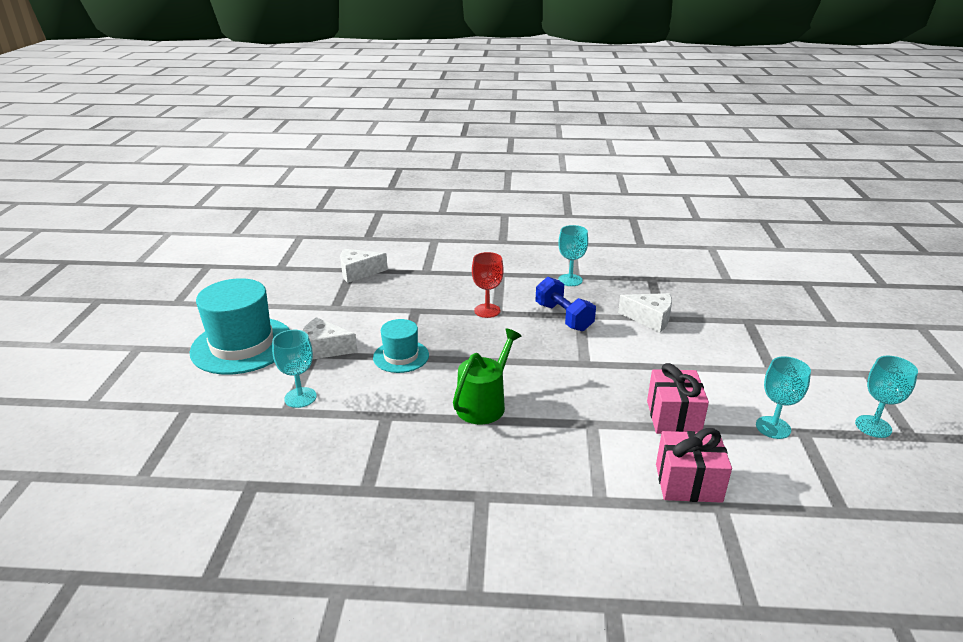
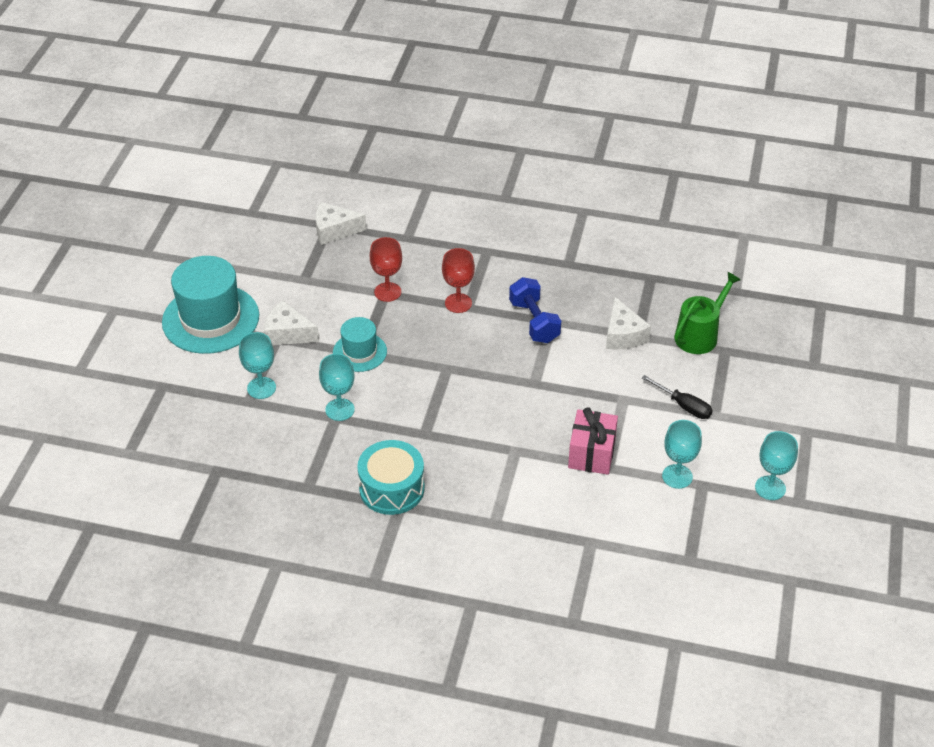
camera: 10 degrees right, 15 degrees up
green watering can [453,328,521,424] -> green watering can moved to [674,272,741,354]
turquoise goblet [558,225,588,286] -> turquoise goblet moved to [319,354,355,421]
white cheese [618,293,672,332] -> white cheese turned 45 degrees clockwise [606,297,651,350]
pink gift [656,428,732,503] -> none
none -> turquoise drum [357,440,425,515]
none -> red goblet [370,237,402,302]
none -> black screwdriver [642,375,713,419]

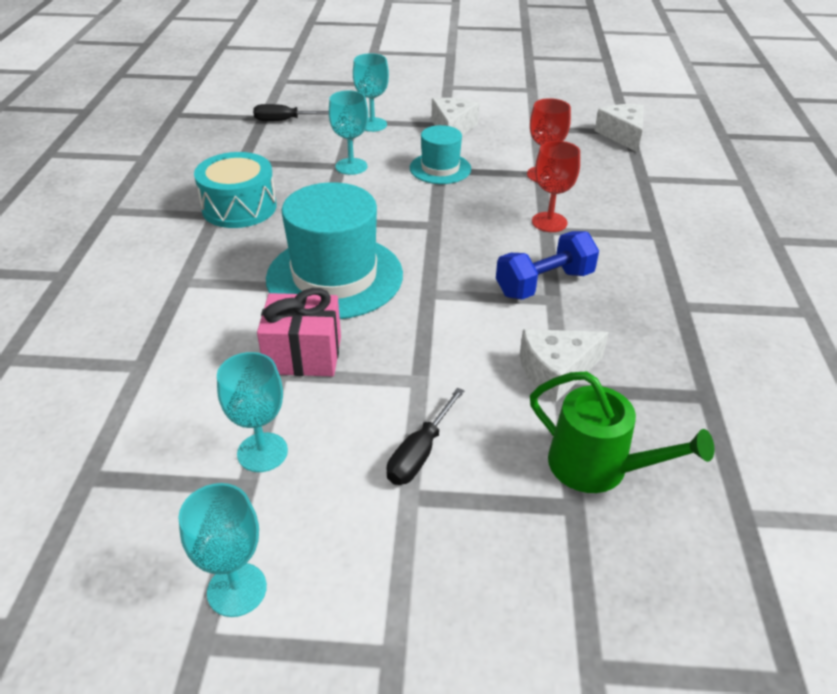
camera: 80 degrees right, 5 degrees down
turquoise hat [162,256,259,354] -> turquoise hat moved to [266,182,403,319]
none -> black screwdriver [253,104,329,121]

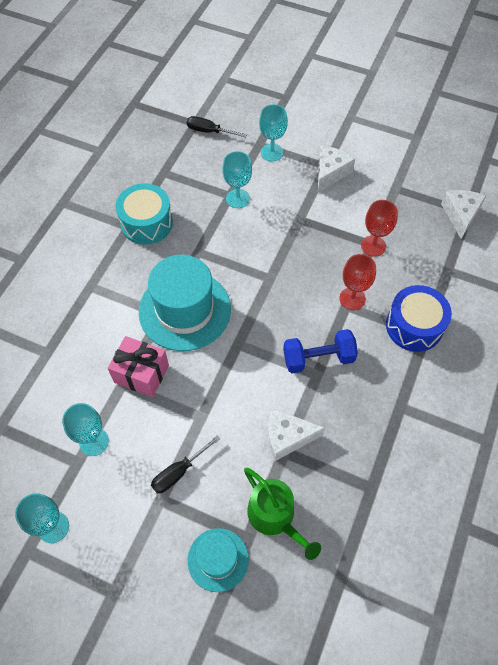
camera: 20 degrees right, 20 degrees up
turquoise hat [410,125,471,184] -> turquoise hat moved to [187,528,249,592]
none -> blue drum [386,285,452,352]

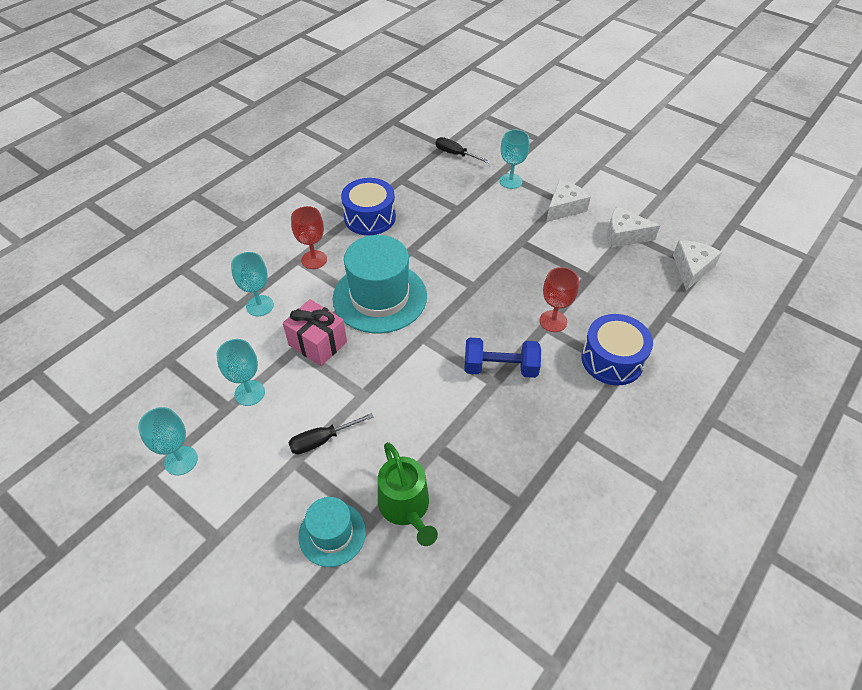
camera: 15 degrees right, 10 degrees down
turquoise drum [116,183,173,245] -> blue drum [341,178,396,235]
turquoise goblet [222,151,252,208] -> turquoise goblet moved to [231,252,274,316]
white cheese [268,408,325,461] -> white cheese moved to [607,206,660,248]
red goblet [361,200,398,257] -> red goblet moved to [291,206,327,269]

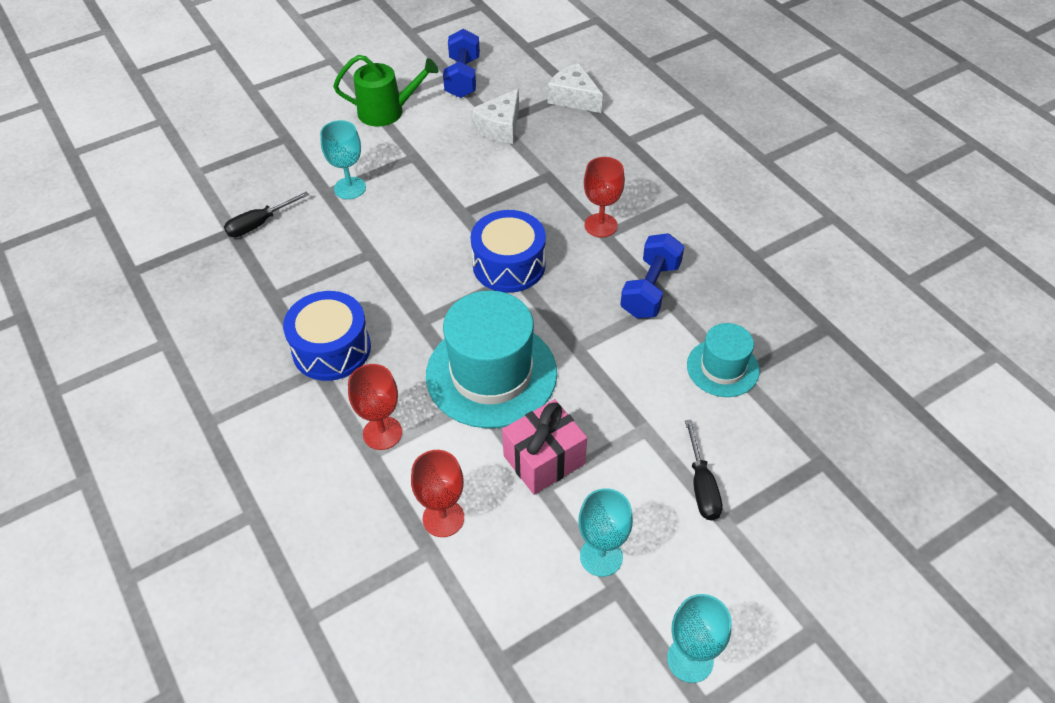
camera: 70 degrees left, 0 degrees up
turquoise goblet [231,252,274,316] -> red goblet [411,450,464,537]
turquoise hat [298,497,366,567] -> turquoise hat moved to [687,323,760,397]
green watering can [378,442,438,546] -> green watering can moved to [333,55,438,127]
white cheese [546,179,591,222] -> none
blue drum [581,314,653,385] -> blue drum moved to [471,210,546,293]
none -> blue dumbbell [443,29,480,98]

